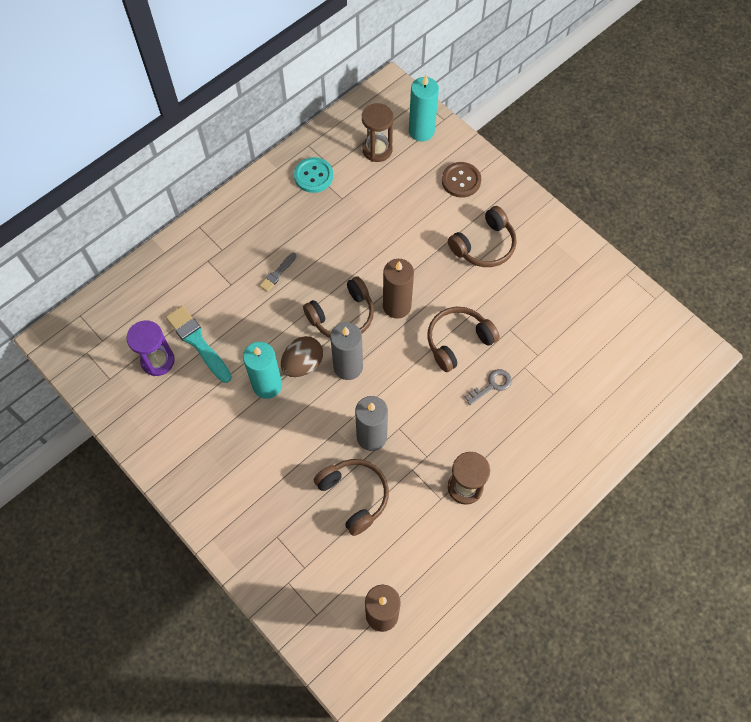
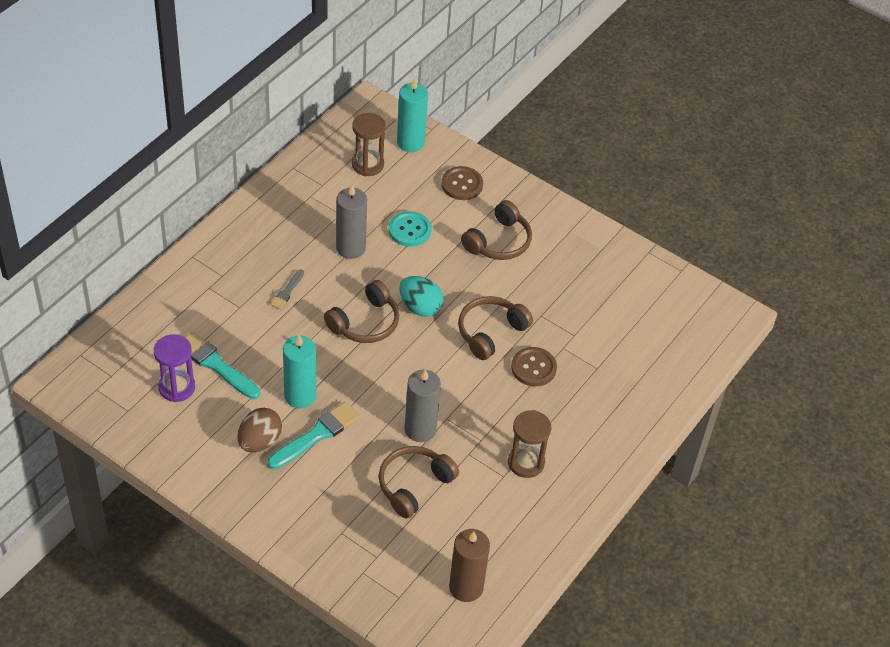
camera: 15 degrees left, 15 degrees down
brown egg [281,336,323,377] -> brown egg moved to [238,408,282,452]
turquoise button [294,157,333,193] -> turquoise button moved to [389,211,432,247]
brown headphones [314,459,389,536] -> brown headphones turned 90 degrees counterclockwise [379,446,459,518]
grey candle [330,322,363,380] -> grey candle moved to [336,185,367,259]
brown candle [383,259,414,319] -> turquoise egg [399,276,444,317]
grey key [465,369,512,405] -> brown button [511,347,557,387]
none -> turquoise brush [267,402,360,470]

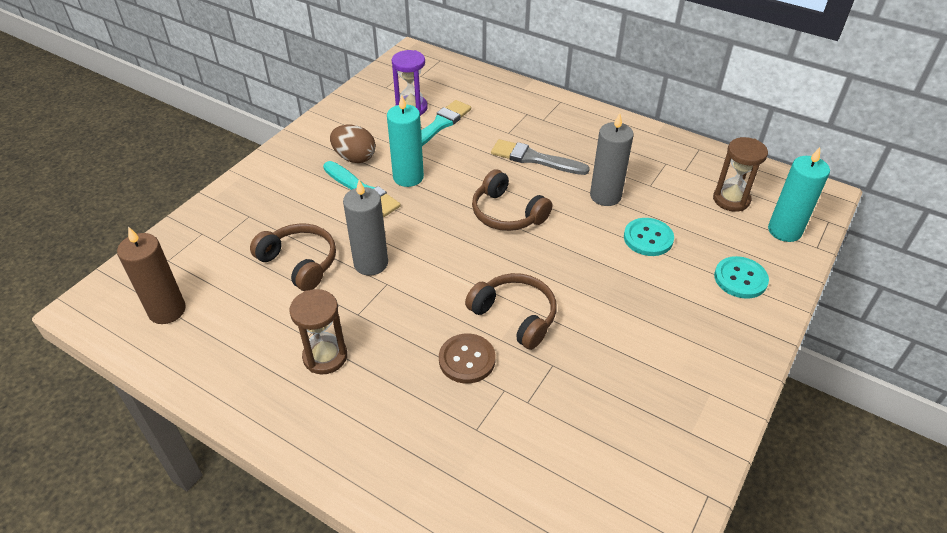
camera: 90 degrees right, 5 degrees down
grey brush [271,269,304,309] -> grey brush [491,139,590,175], size x1.84
turquoise egg [399,276,444,317] -> none
brown button [442,166,483,200] -> turquoise button [714,256,769,299]
brown headphones [461,200,532,260] -> none

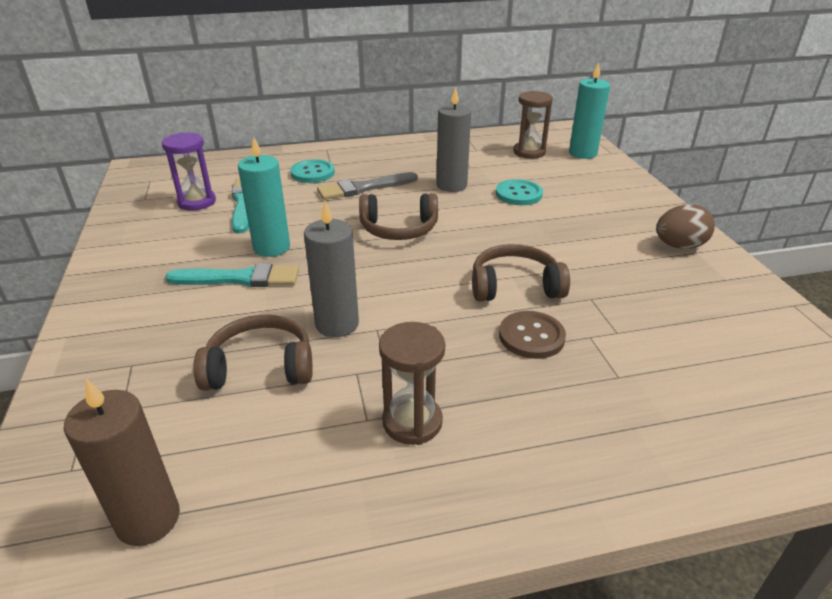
camera: 45 degrees left, 10 degrees down
brown egg [330,125,376,163] -> brown egg moved to [656,204,715,249]
turquoise button [714,256,769,299] -> turquoise button moved to [290,159,335,183]

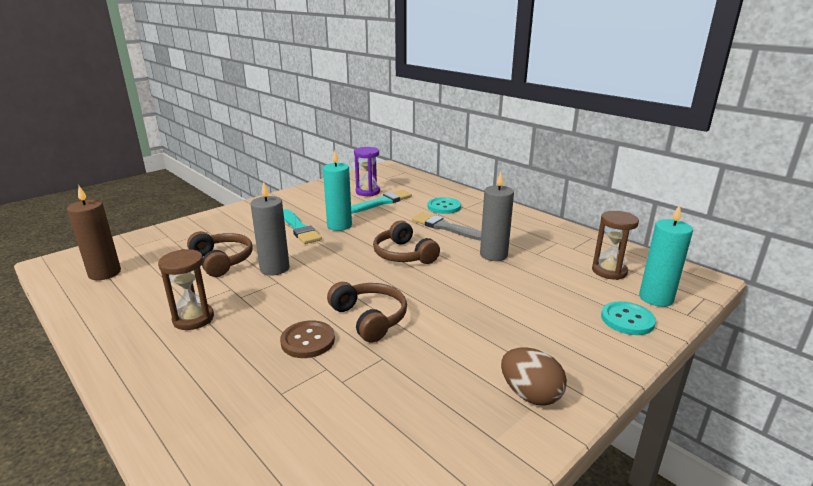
camera: 60 degrees right, 10 degrees down
turquoise button [496,179,543,205] -> turquoise button moved to [601,301,656,335]

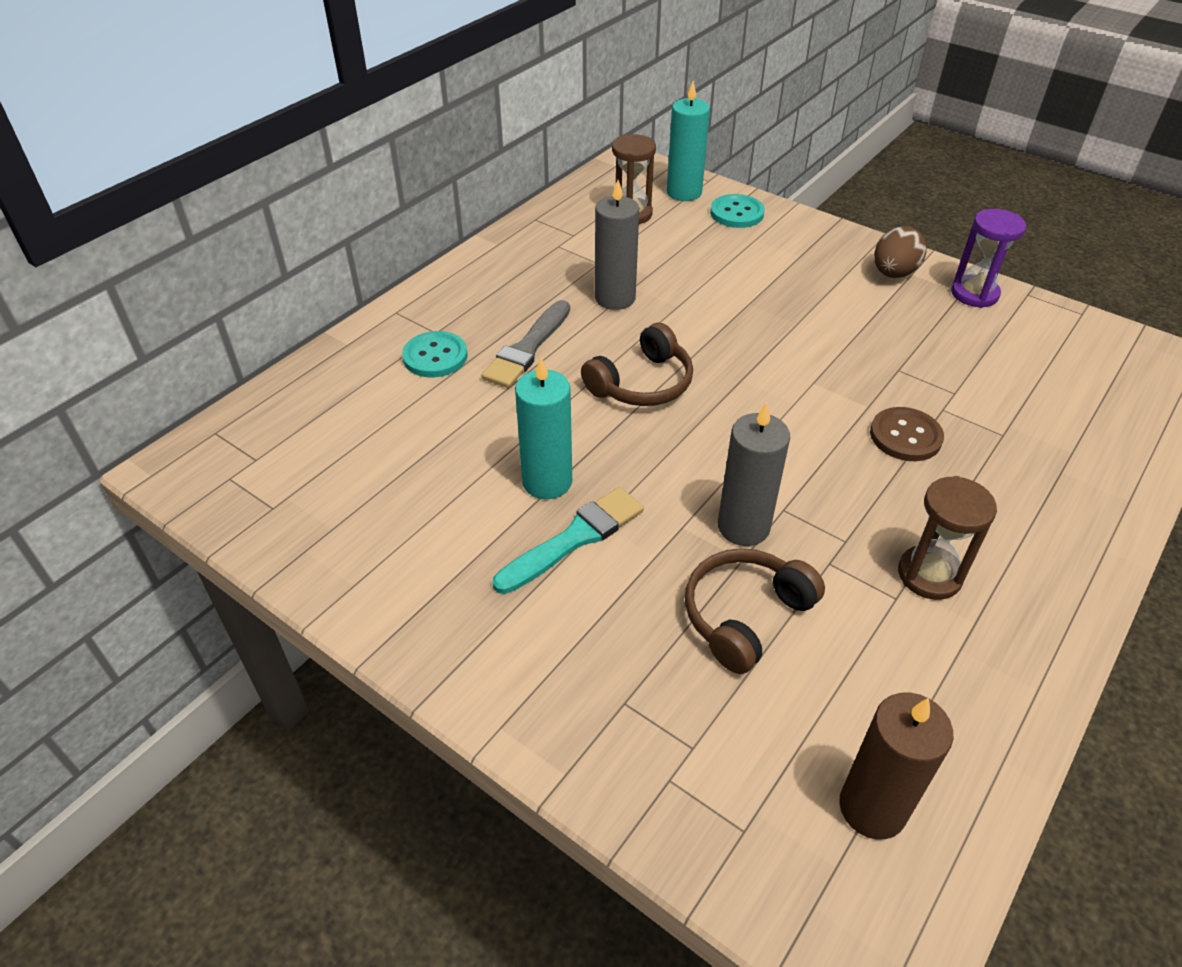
camera: 100 degrees left, 20 degrees up
brown headphones [327,282,407,342] -> none
turquoise brush [351,190,412,214] -> none
purple hourglass [354,147,380,197] -> purple hourglass moved to [951,209,1026,308]

